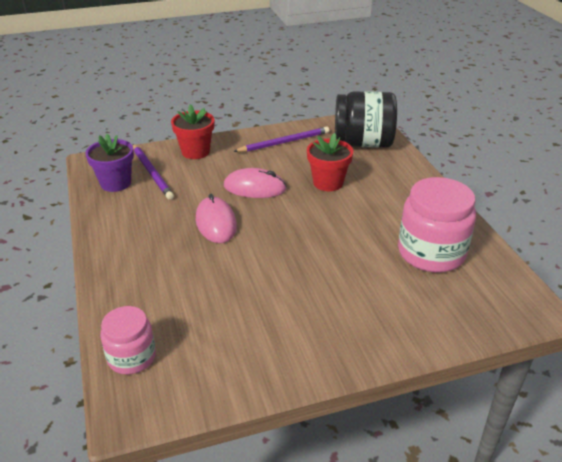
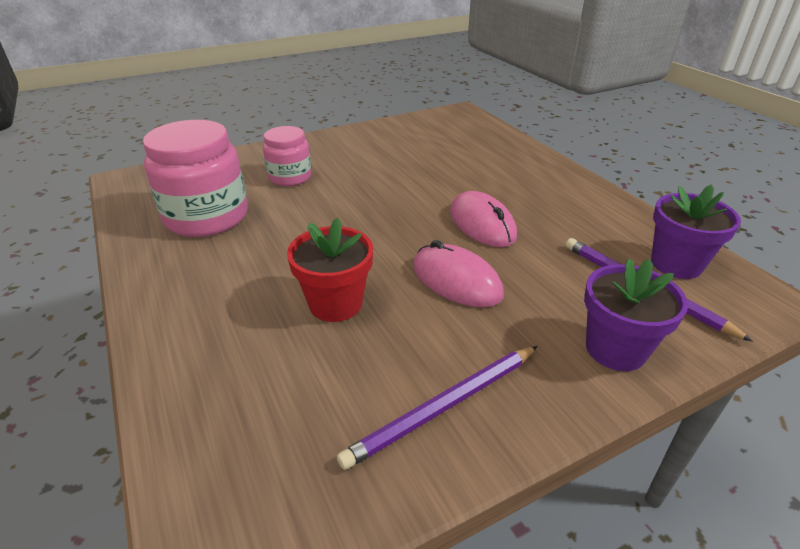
camera: 170 degrees right, 0 degrees up
pink jar [101,306,156,374] -> pink jar moved to [263,126,312,186]
red flower pot [171,104,214,159] -> purple flower pot [584,258,688,371]
pink mouse [224,168,287,198] -> pink mouse turned 45 degrees clockwise [413,240,504,307]
black jar [335,91,397,148] -> none

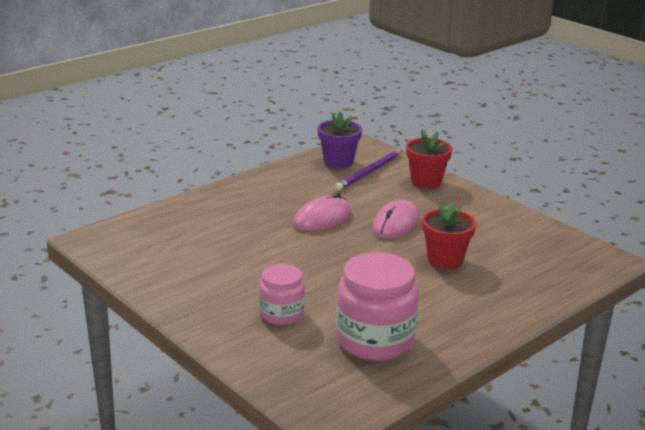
camera: 105 degrees left, 10 degrees down
purple pencil [337,346,538,470] -> none
purple flower pot [584,258,688,371] -> red flower pot [406,131,452,189]

